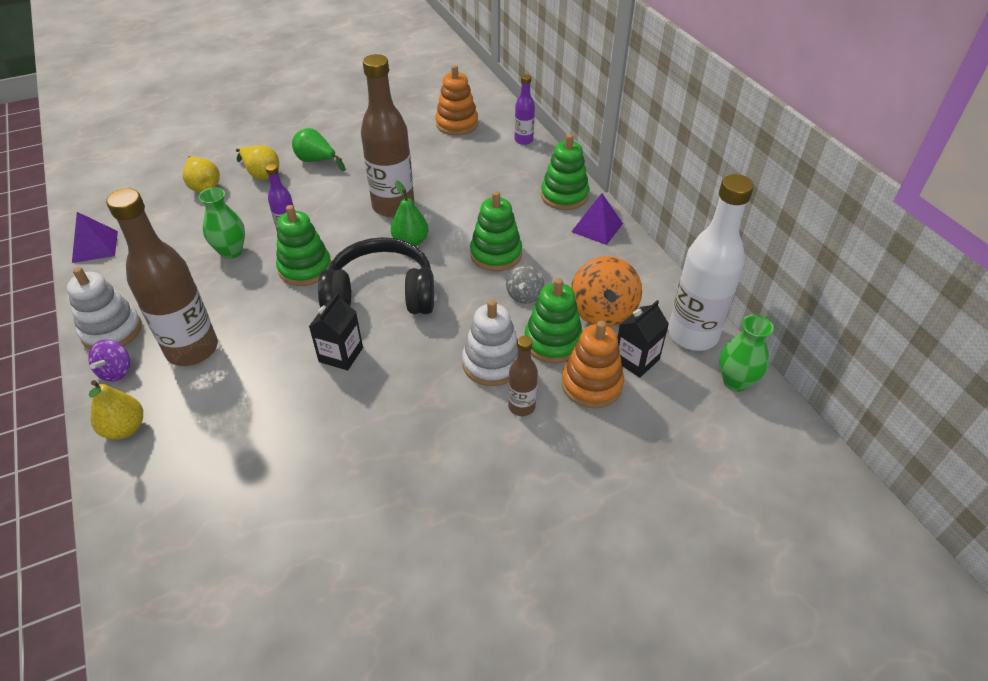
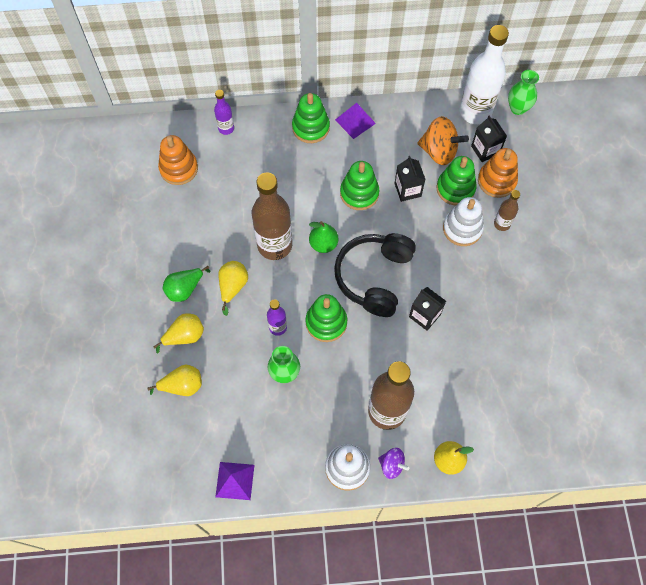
camera: 70 degrees left, 20 degrees up
grey spinning top [506,265,544,304] -> black carton [395,156,426,202]
none -> yellow pear [218,261,248,316]

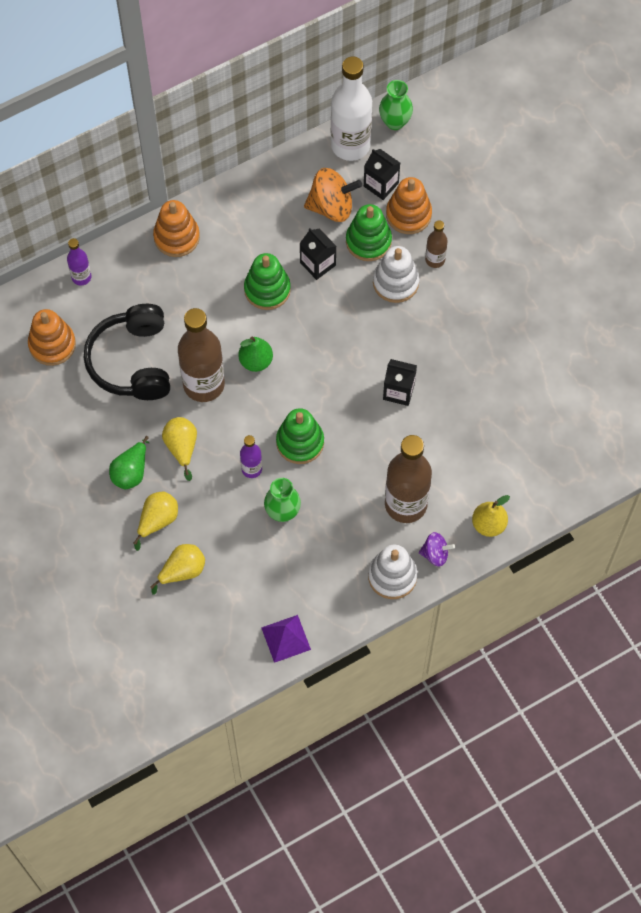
camera: 25 degrees left, 0 degrees up
green stacking toy [292,93,330,143] -> orange stacking toy [153,200,200,257]
black headphones [334,233,416,317] -> black headphones moved to [84,304,170,400]
purple pyramid [335,103,376,139] -> none

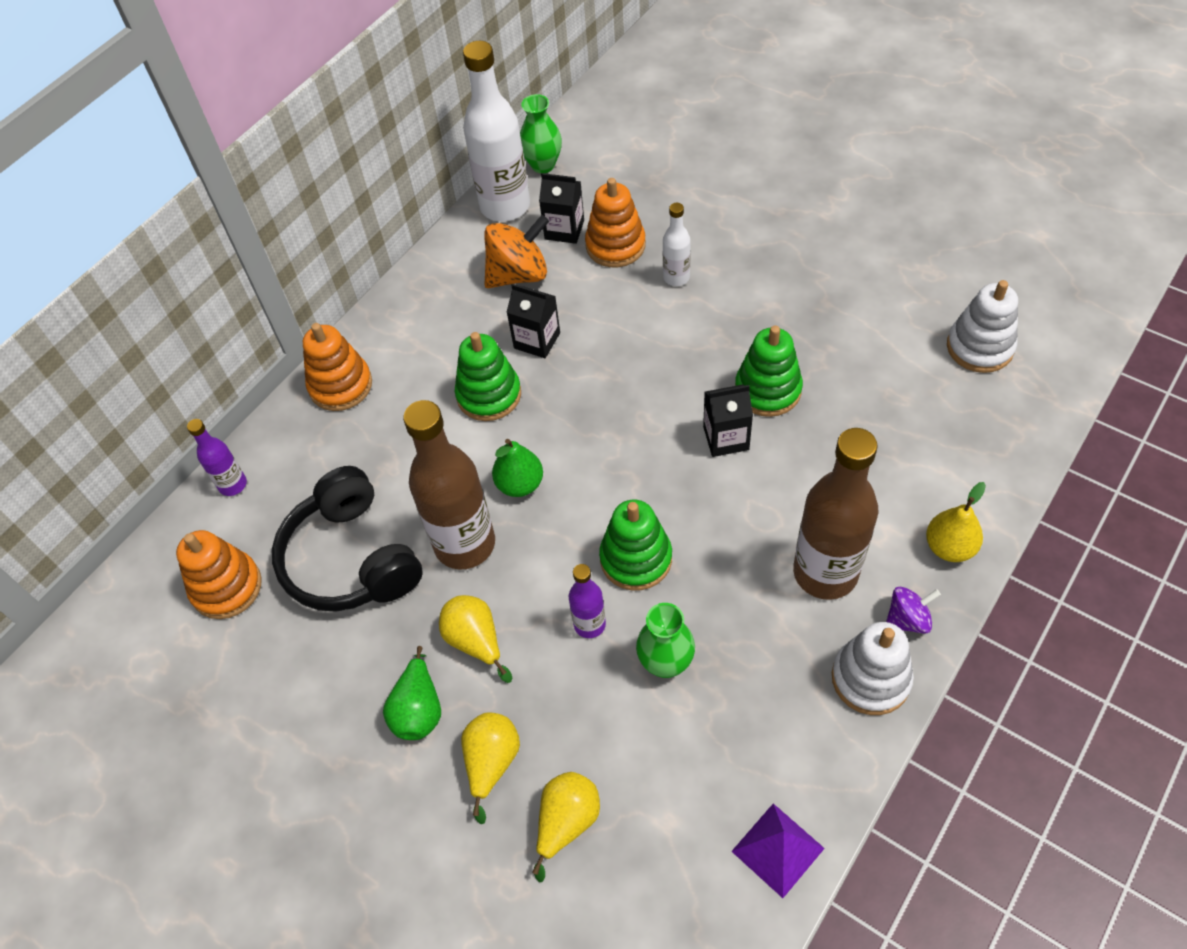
camera: 20 degrees left, 10 degrees down
green stacking toy [346,204,392,261] -> green stacking toy moved to [735,326,803,417]
white stacking toy [373,246,420,303] -> white stacking toy moved to [947,280,1018,373]
brown bottle [425,221,448,268] -> white bottle [663,203,691,286]

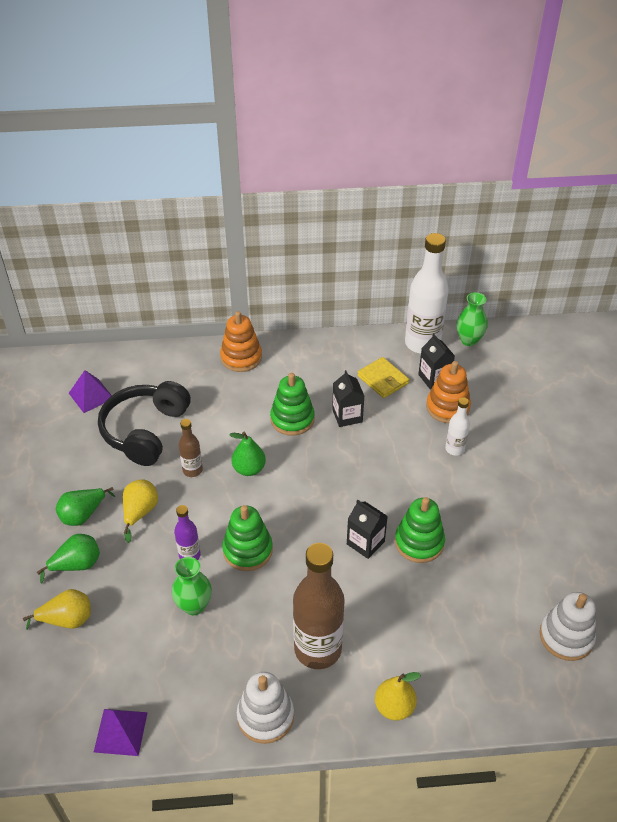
camera: 45 degrees right, 10 degrees down
orange stacking toy [176,530,262,619] -> purple pyramid [69,370,112,413]
purple bottle [187,419,247,496] -> none
brown bottle [403,400,495,570] -> brown bottle [179,419,203,477], size x0.49
yellow pear [461,712,520,824] -> green pear [37,534,100,583]
orange spinning top [484,215,549,288] -> yellow wallet [357,357,409,398]
purple spinning top [886,587,941,634] -> none

